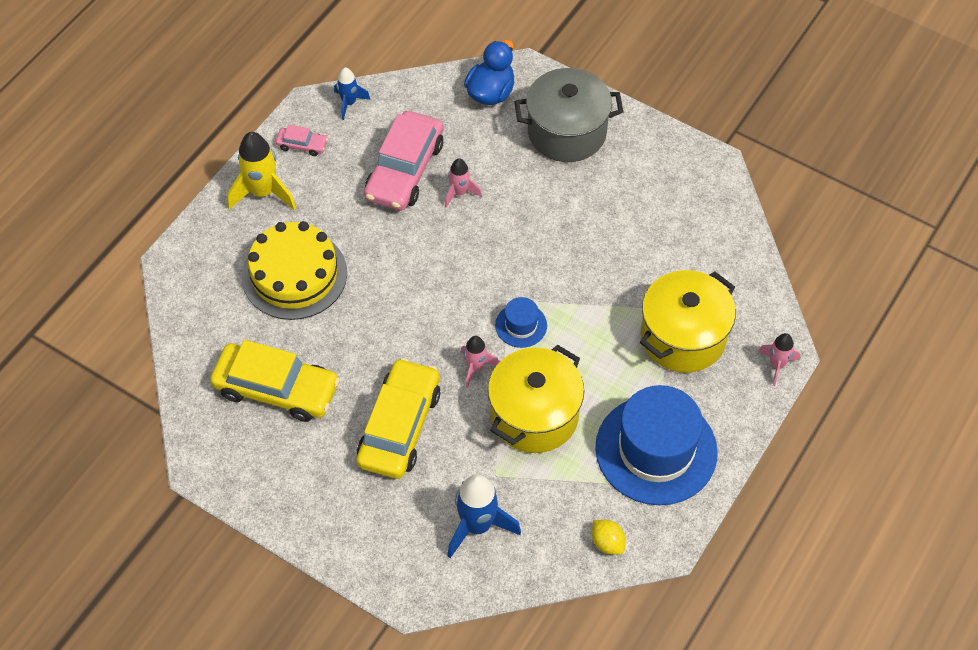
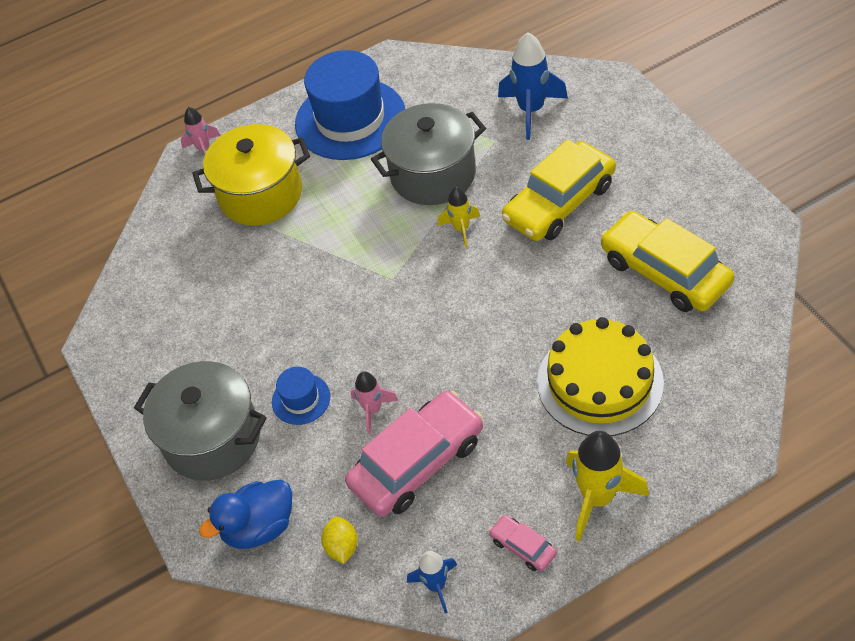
camera: 145 degrees left, 5 degrees down
pink rocket [461,336,499,388] -> yellow rocket [438,187,480,248]
yellow pot [488,345,584,453] -> grey pot [371,103,486,205]
blue hat [495,297,547,348] -> blue hat moved to [272,367,330,425]
yellow lemon [592,520,626,555] -> yellow lemon moved to [321,516,358,564]

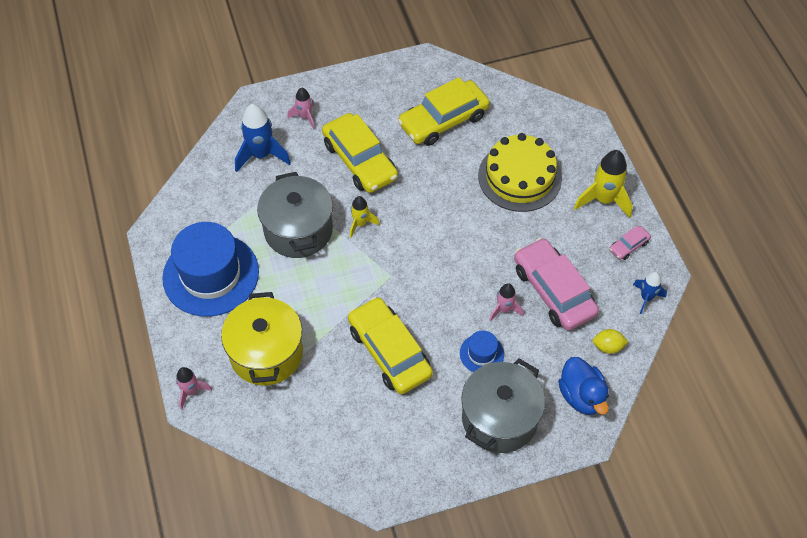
camera: 85 degrees left, 5 degrees up
none -> pink rocket [287,88,315,129]
none -> yellow car [348,297,433,394]

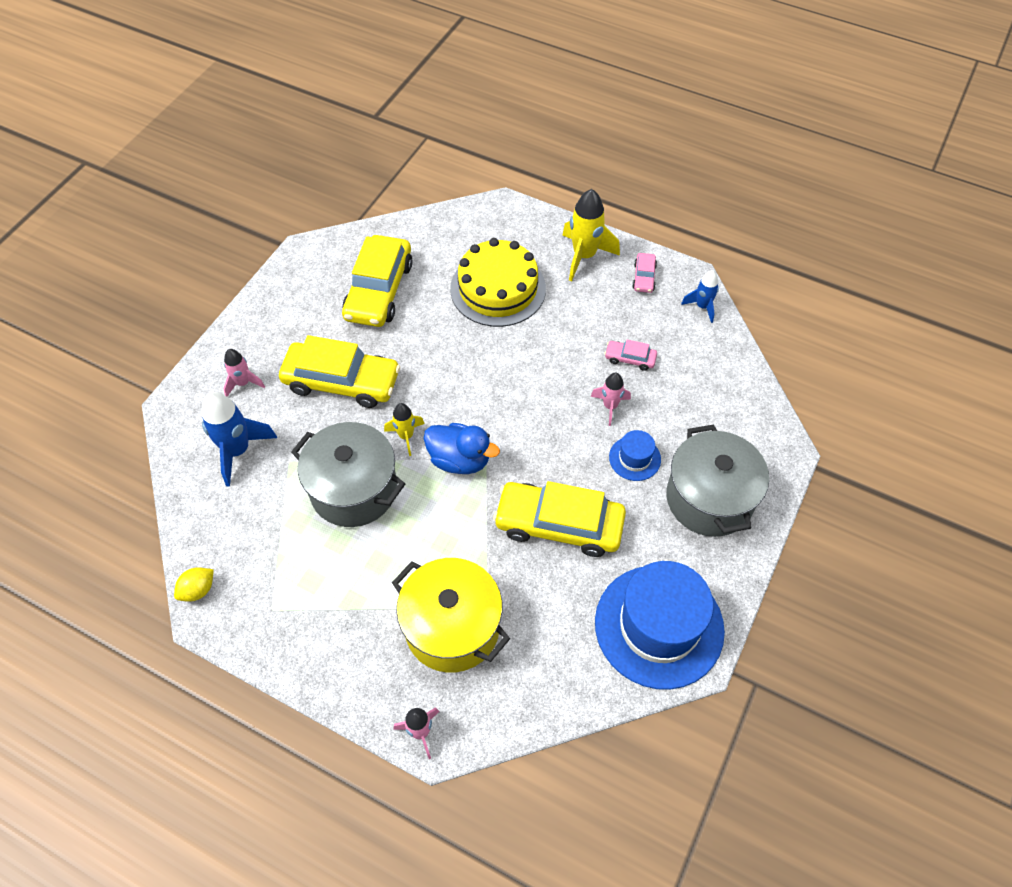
camera: 45 degrees left, 0 degrees up
blue hat [162,222,259,317] -> blue hat moved to [595,561,725,690]
pink car [514,238,599,331] -> pink car [605,339,657,371], size x0.45
blue duck [558,357,609,415] -> blue duck moved to [424,423,500,474]
yellow lemon [593,329,628,354] -> yellow lemon moved to [174,567,214,602]

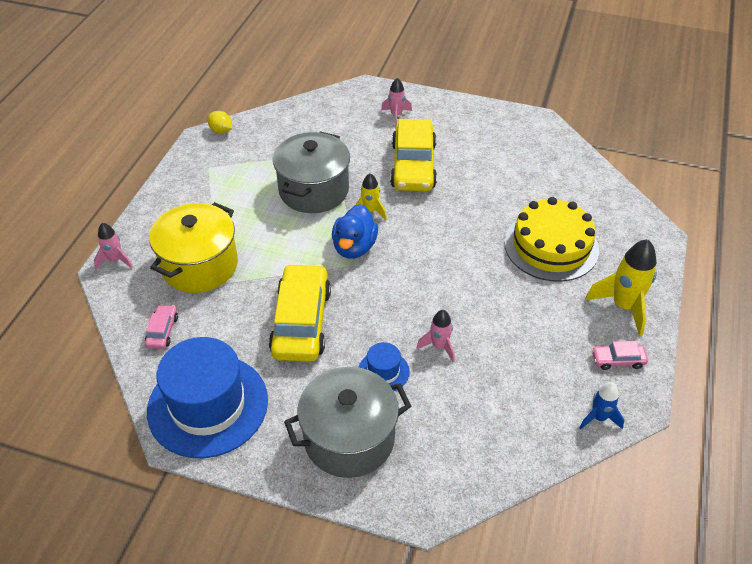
camera: 80 degrees right, 10 degrees down
blue rocket [202,392,277,487] -> none
yellow car [342,235,413,327] -> none
pink car [605,339,657,371] -> pink car moved to [145,304,178,349]

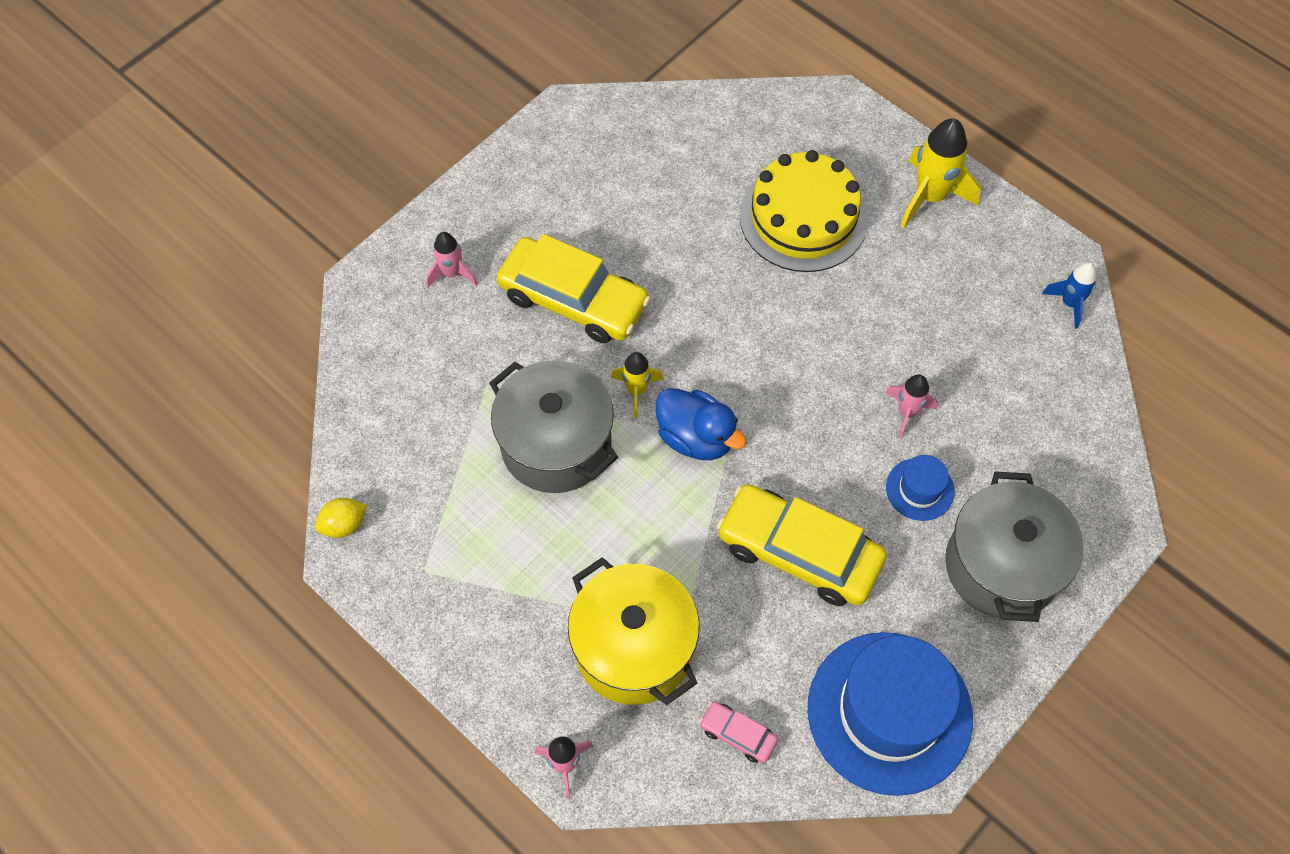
camera: 65 degrees left, 15 degrees up
pink car [592,341,648,370] -> none

